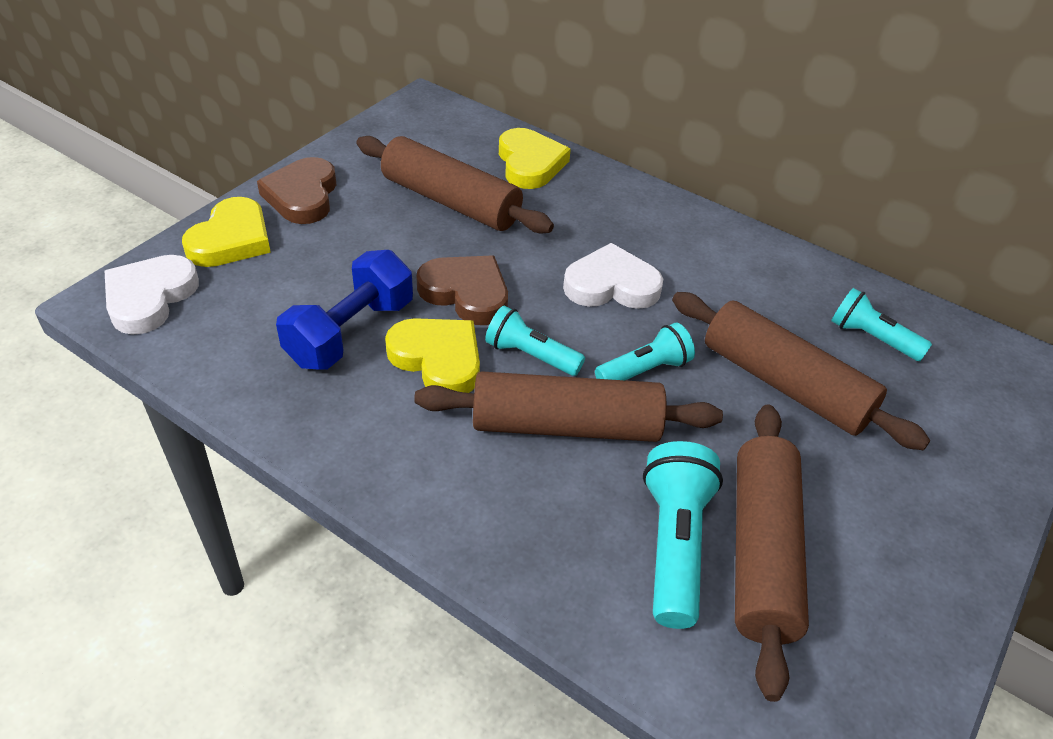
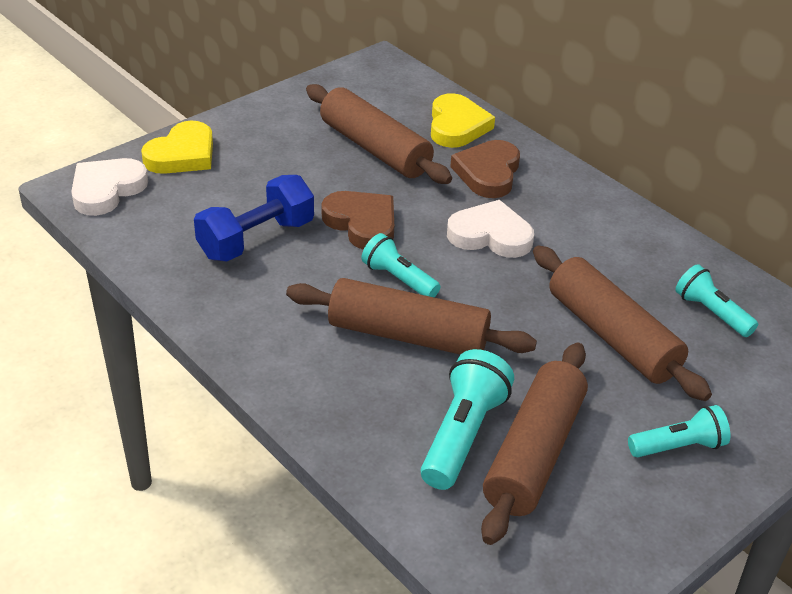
camera: 15 degrees right, 5 degrees down
brown heart [257,157,337,224] -> brown heart moved to [450,140,520,198]
yellow heart [385,318,480,393] -> none
turquoise flashlight [595,322,695,380] -> turquoise flashlight moved to [628,405,731,458]

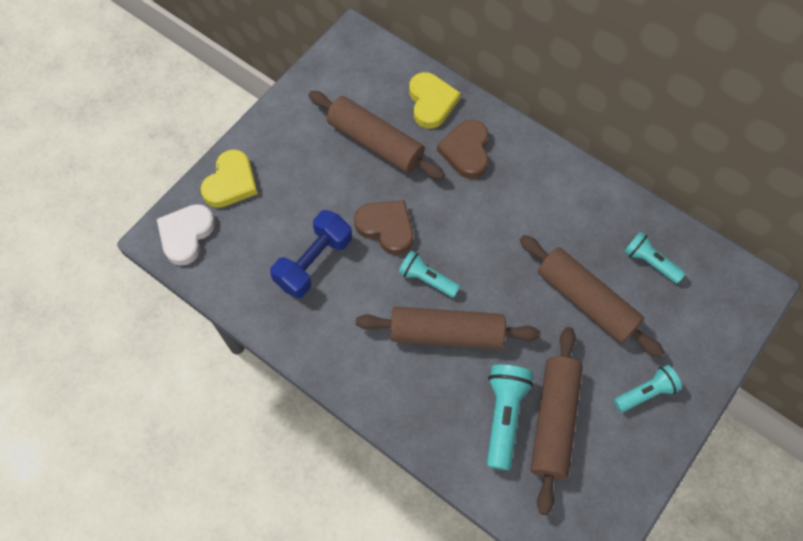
camera: 10 degrees left, 25 degrees up
white heart [447,200,534,258] -> none

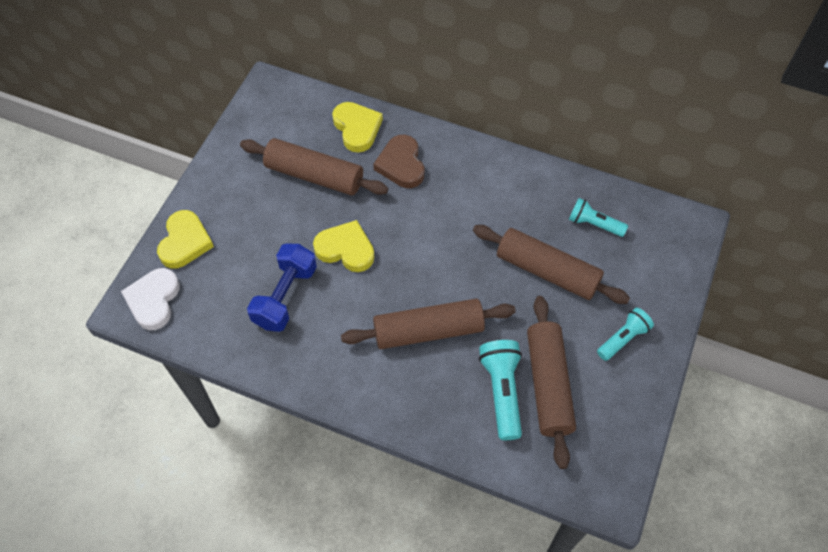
camera: 15 degrees left, 5 degrees down
brown heart [354,200,413,255] -> yellow heart [313,220,374,272]
turquoise flashlight [398,251,460,298] -> none

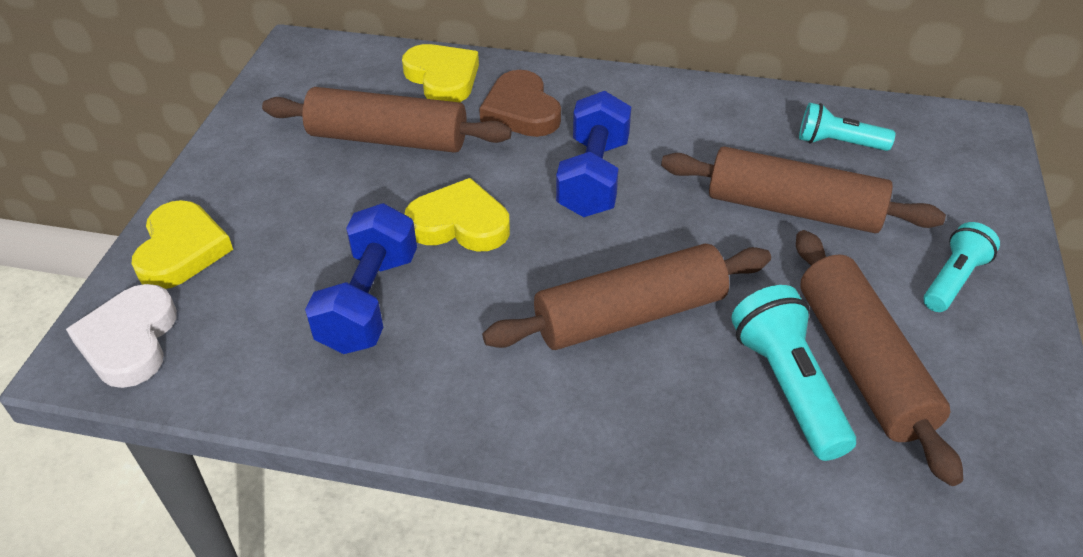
camera: 10 degrees left, 15 degrees down
none -> blue dumbbell [556,91,631,217]

